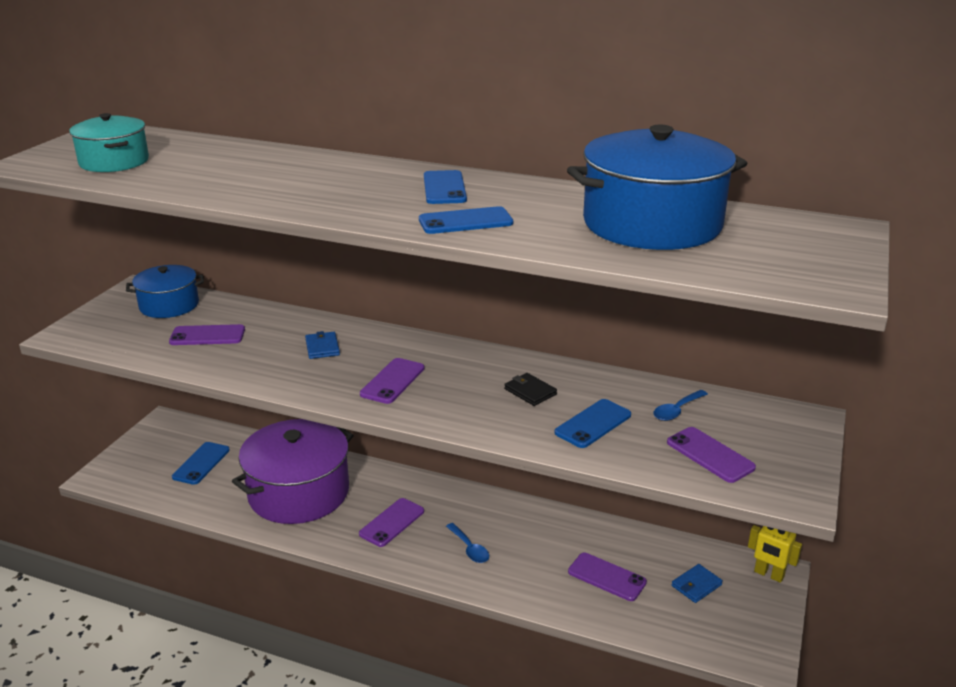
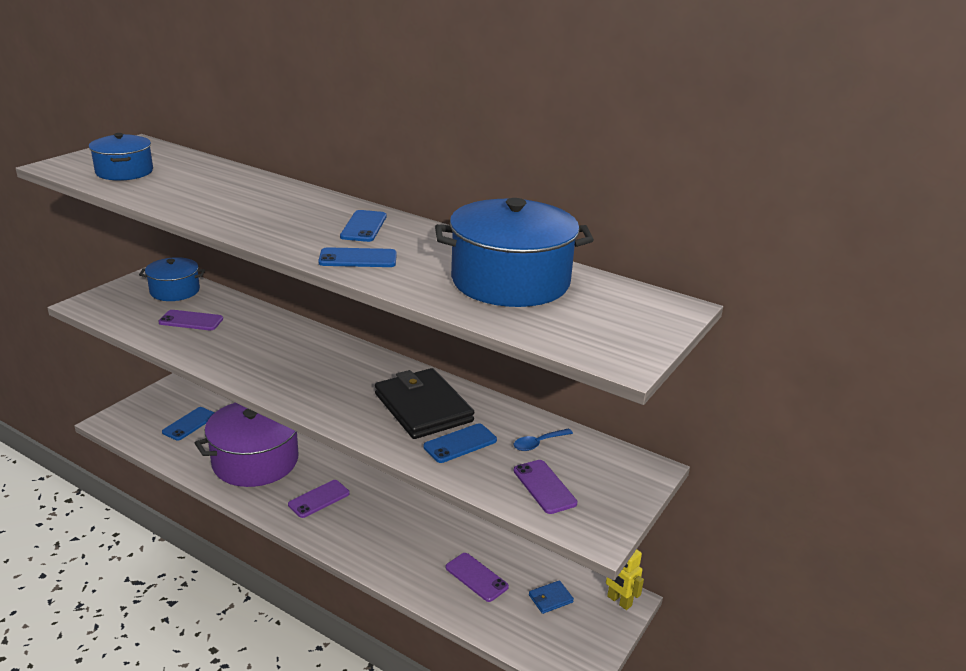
camera: 10 degrees right, 0 degrees up
turquoise pot [69,113,149,172] -> blue pot [89,133,153,181]
blue wallet [305,331,340,359] -> none
purple phone [360,358,425,404] -> none
blue spoon [446,523,489,563] -> none
black wallet [504,373,557,406] -> black wallet [375,368,474,439], size x2.40

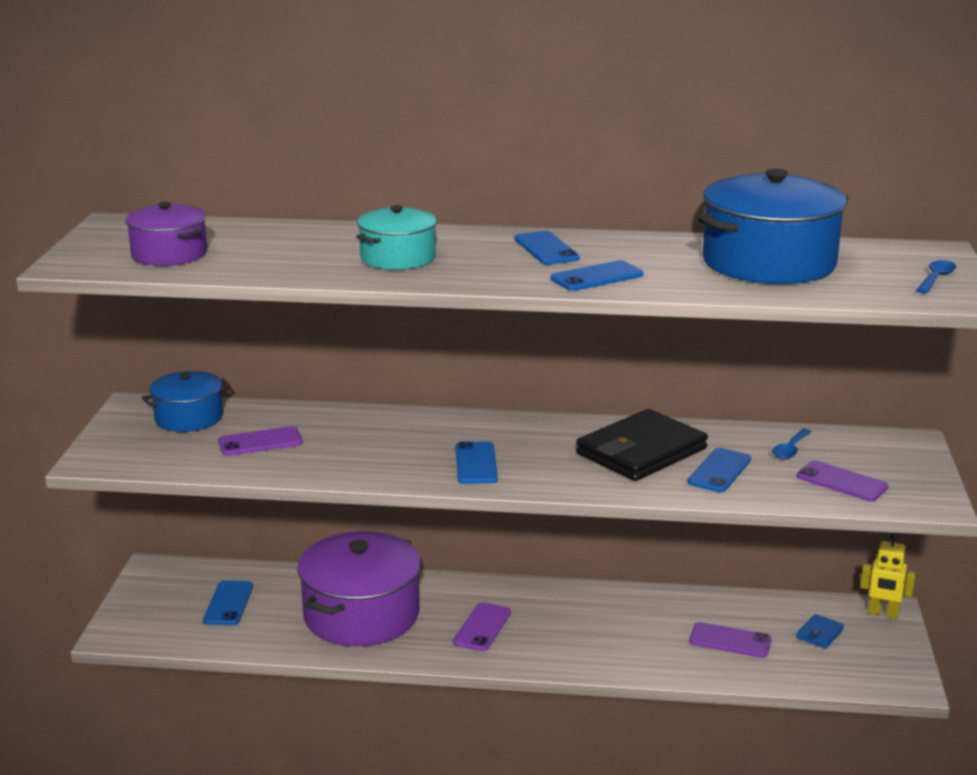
camera: 25 degrees left, 5 degrees down
blue pot [89,133,153,181] -> purple pot [125,202,207,266]
black wallet [375,368,474,439] -> black wallet turned 75 degrees counterclockwise [576,409,708,481]
none -> turquoise pot [356,205,437,270]
none -> blue phone [456,441,498,484]
none -> blue spoon [916,260,956,294]

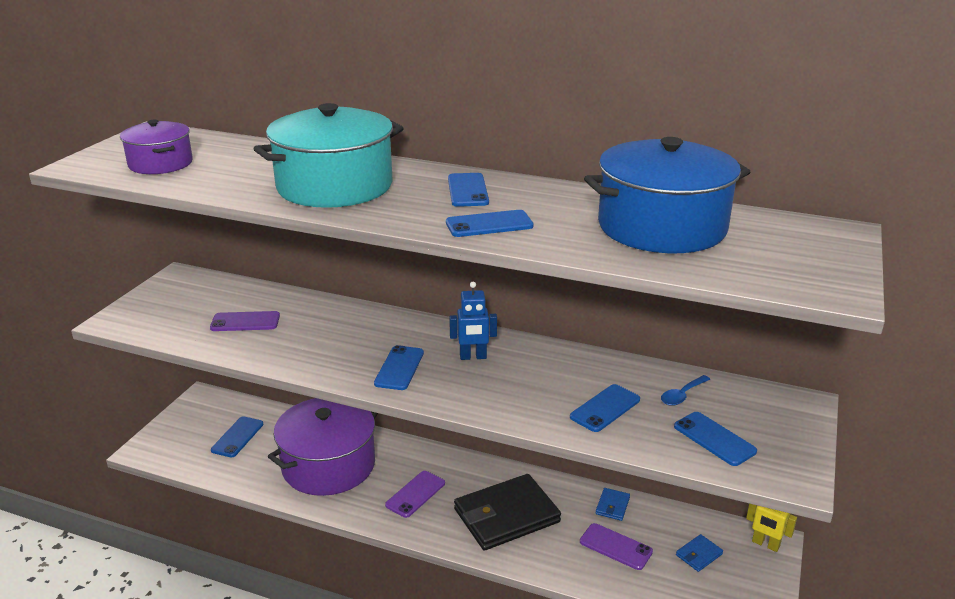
camera: 15 degrees right, 5 degrees up
blue pot [142,371,230,432] -> none
turquoise pot [356,205,437,270] -> turquoise pot [253,103,404,208], size x1.75
black wallet [576,409,708,481] -> black wallet moved to [454,474,561,551]
purple phone [797,461,888,501] -> blue phone [674,412,757,466]
blue spoon [916,260,956,294] -> none
none -> blue robot [449,282,497,360]
none -> blue wallet [596,488,630,521]

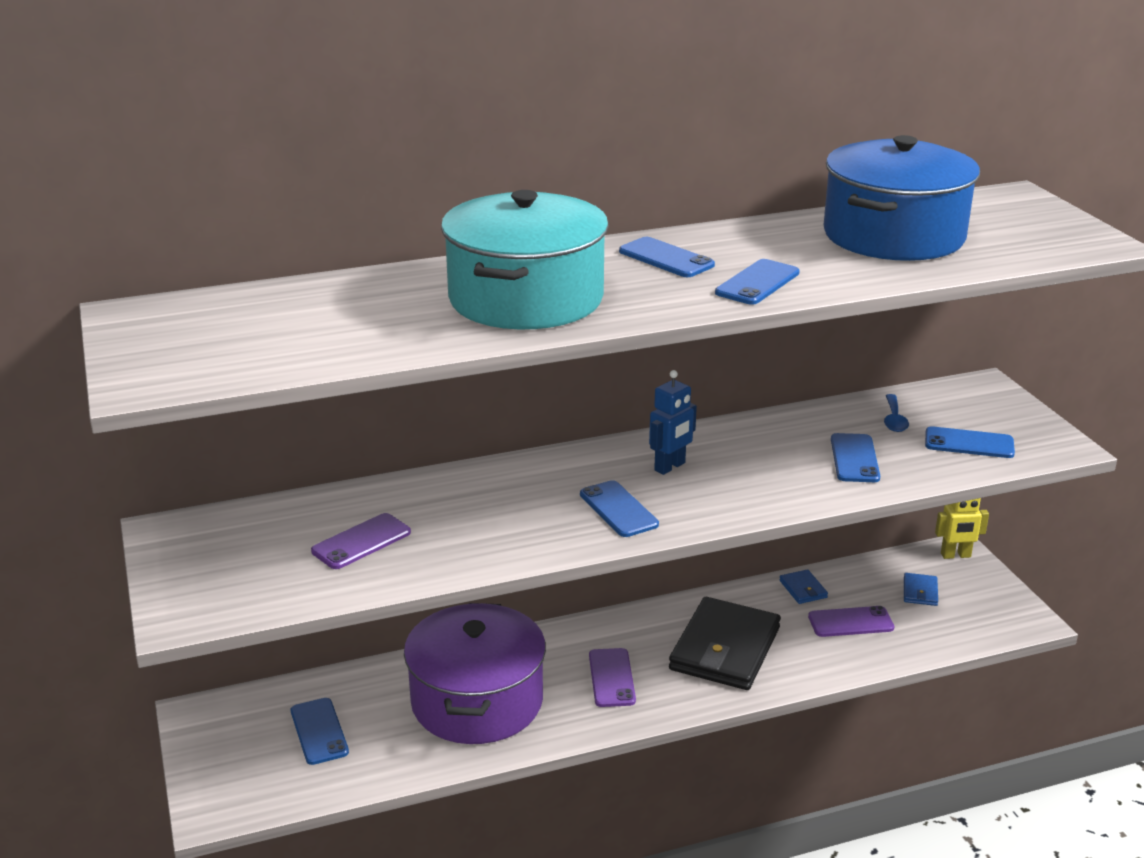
camera: 40 degrees left, 0 degrees up
purple pot [120,120,193,174] -> none

